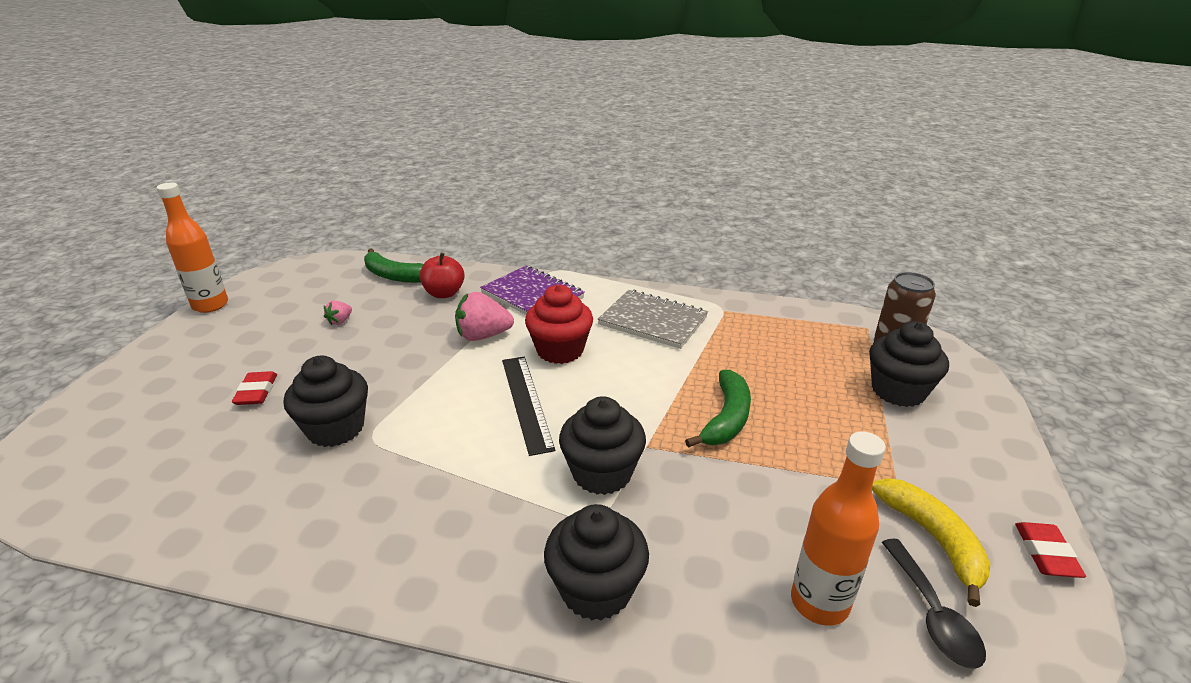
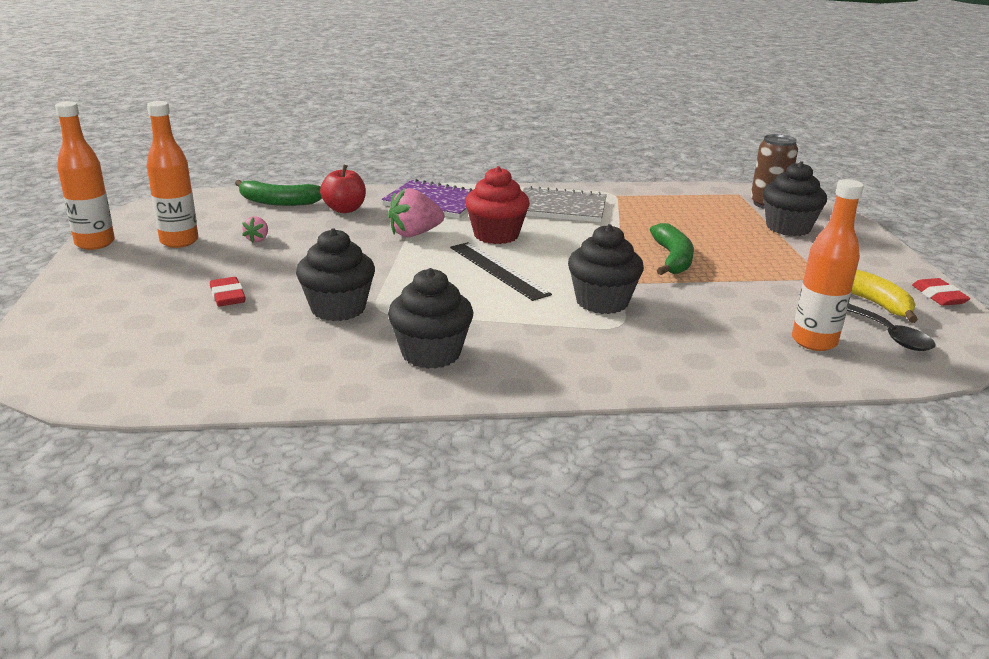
camera: 20 degrees left, 5 degrees down
black cupcake [544,504,649,621] -> black cupcake moved to [388,268,473,369]
none -> orange bottle [147,101,198,248]

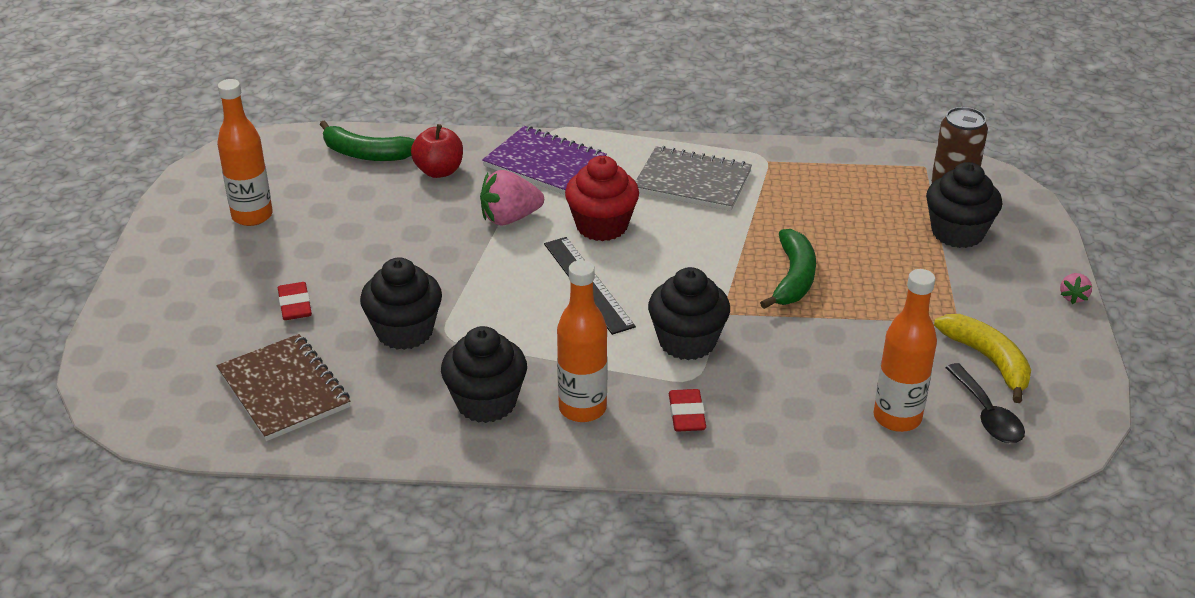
camera: 10 degrees right, 10 degrees up
orange bottle [55,101,115,250] -> orange bottle moved to [557,260,607,422]
pink strawberry [242,216,268,243] -> pink strawberry moved to [1060,273,1092,304]
red eraser [912,278,971,306] -> red eraser moved to [669,389,706,432]
none -> brown notebook [217,334,350,441]

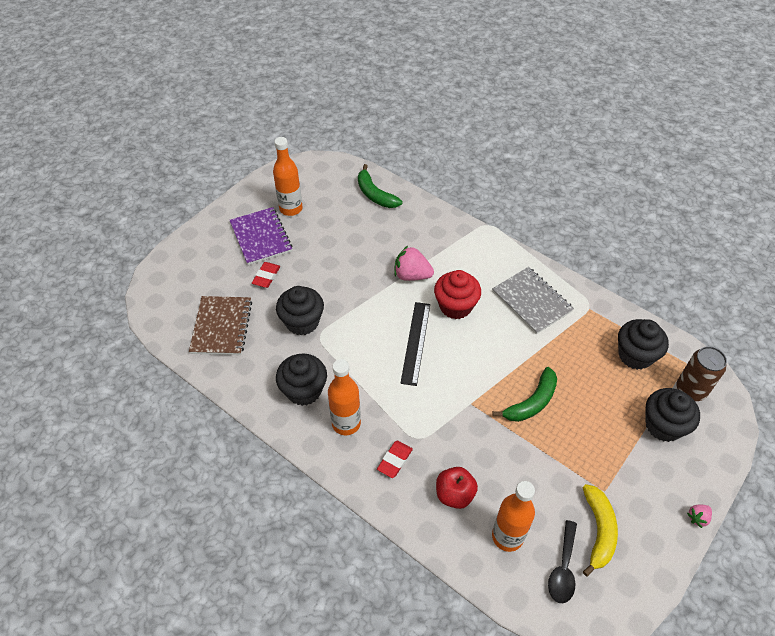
camera: 35 degrees right, 15 degrees up
red apple [411,124,463,178] -> red apple moved to [436,467,478,509]
purple notebook [482,126,607,195] -> purple notebook moved to [229,207,292,265]
black cupcake [648,267,730,360] -> black cupcake moved to [618,319,669,370]

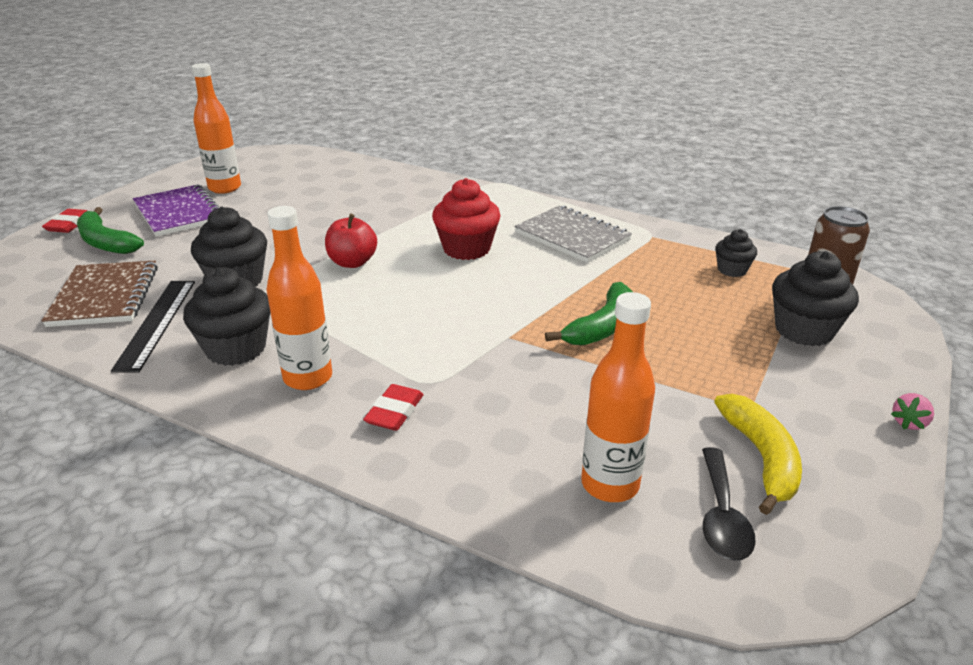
camera: 10 degrees left, 20 degrees down
red eraser [252,262,280,288] -> red eraser moved to [42,209,88,233]
green banana [358,164,402,208] -> green banana moved to [77,207,144,254]
pink strawberry [394,246,434,281] -> none
black ruler [400,302,430,386] -> black ruler moved to [111,281,195,373]
red apple [436,467,478,509] -> red apple moved to [325,214,377,268]
black cupcake [618,319,669,370] -> black cupcake [715,229,757,277], size x0.57

